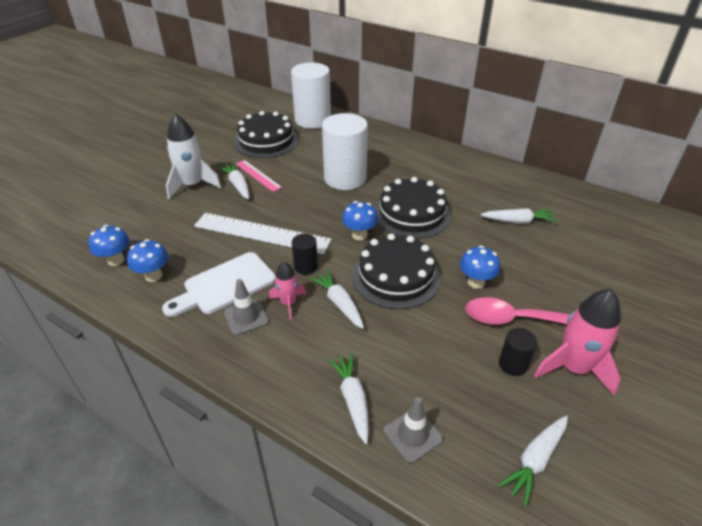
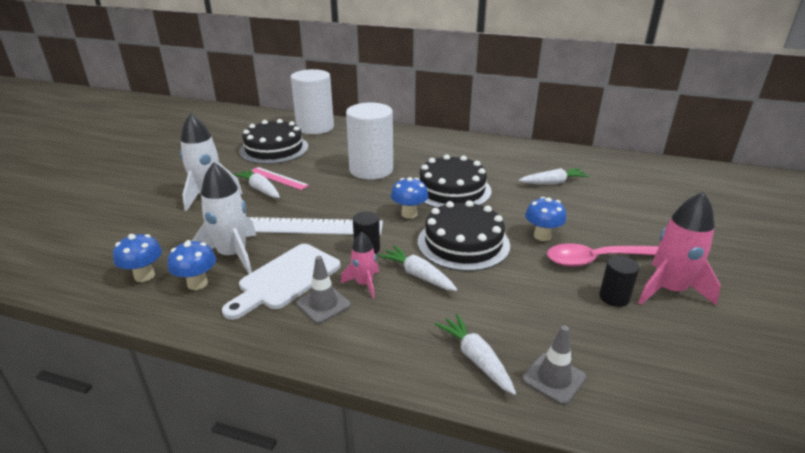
camera: 15 degrees left, 10 degrees down
white carrot [498,416,568,507] -> none
none -> white rocket [192,162,257,274]

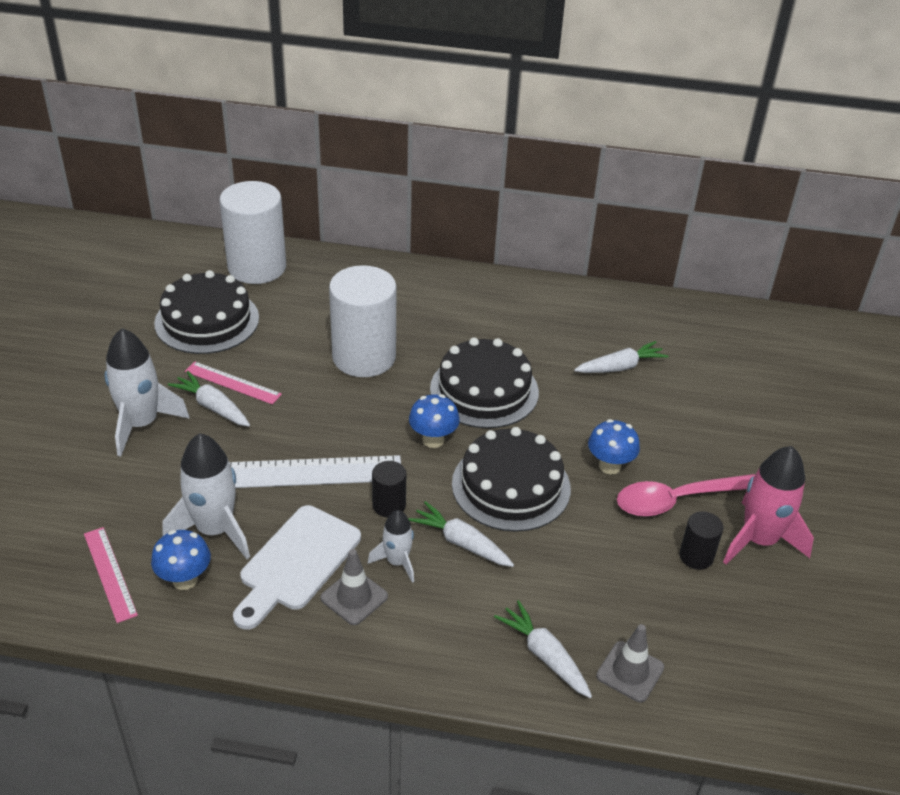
camera: 10 degrees left, 10 degrees up
blue mushroom [113,234,162,282] -> pink ruler [84,527,138,623]
pink rocket [341,232,379,298] -> white rocket [368,510,414,583]

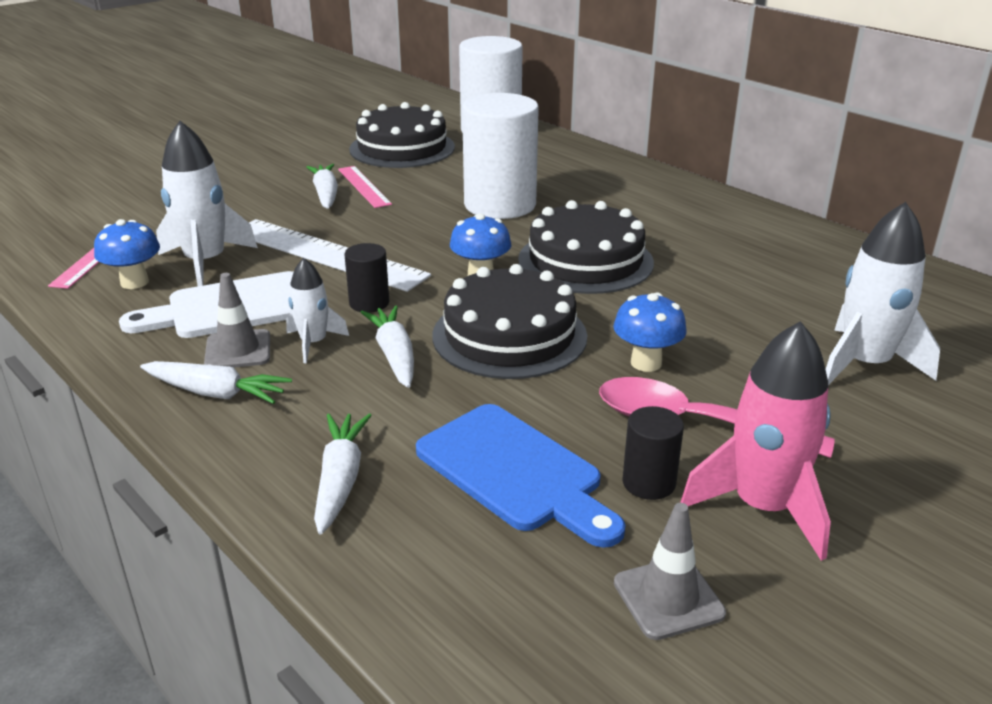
camera: 40 degrees right, 10 degrees down
white rocket [104,328,190,457] -> white rocket moved to [826,202,940,385]
white carrot [574,341,669,373] -> white carrot moved to [140,361,292,404]
grey traffic cone [596,624,664,702] -> grey traffic cone moved to [614,503,726,640]
none -> blue cutting board [416,404,625,548]

